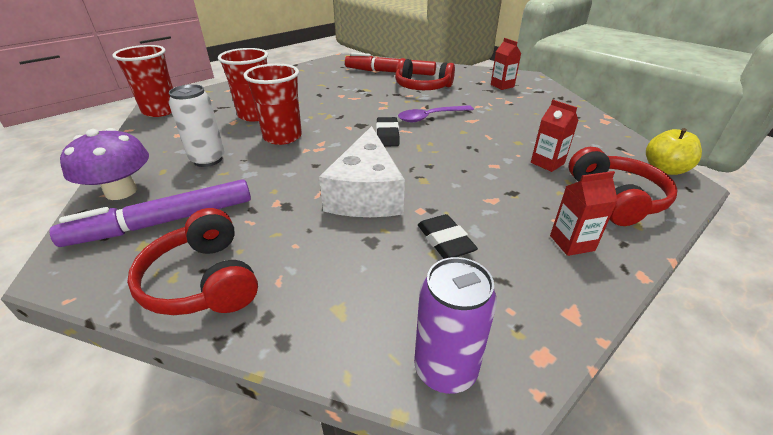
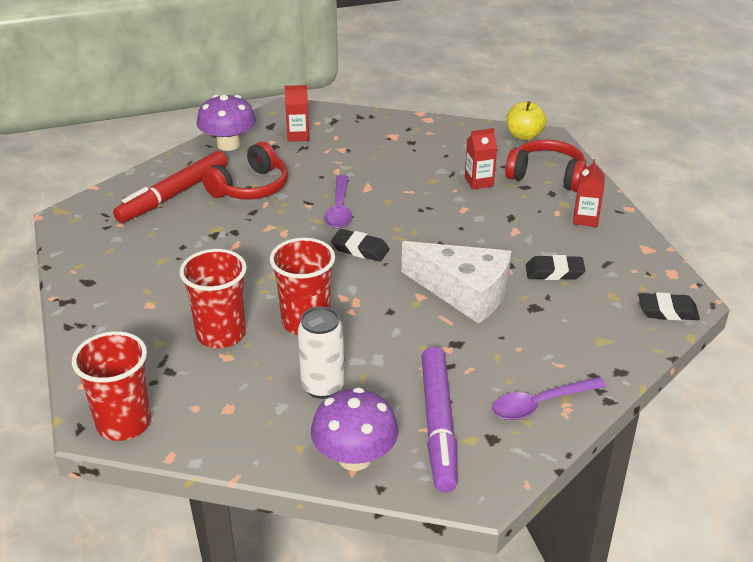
camera: 65 degrees left, 0 degrees up
red headphones [127,208,258,315] -> purple spoon [492,377,606,420]
purple can [414,257,497,394] -> black eraser [638,292,700,320]
none -> purple mushroom [196,95,256,151]

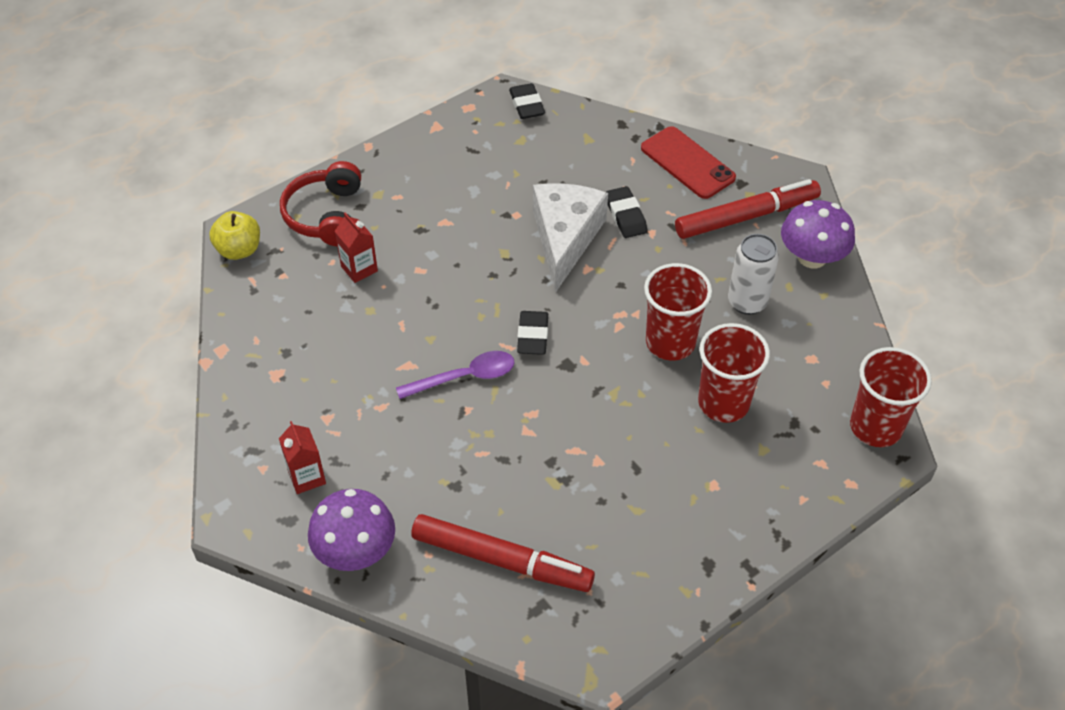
camera: 110 degrees left, 15 degrees up
red headphones [202,142,288,200] -> none
purple marker [421,347,458,492] -> red marker [675,179,821,239]
purple spoon [492,377,606,420] -> red phone [641,126,736,199]
black eraser [526,255,586,280] -> black eraser moved to [606,186,647,238]
red carton [573,159,605,227] -> none

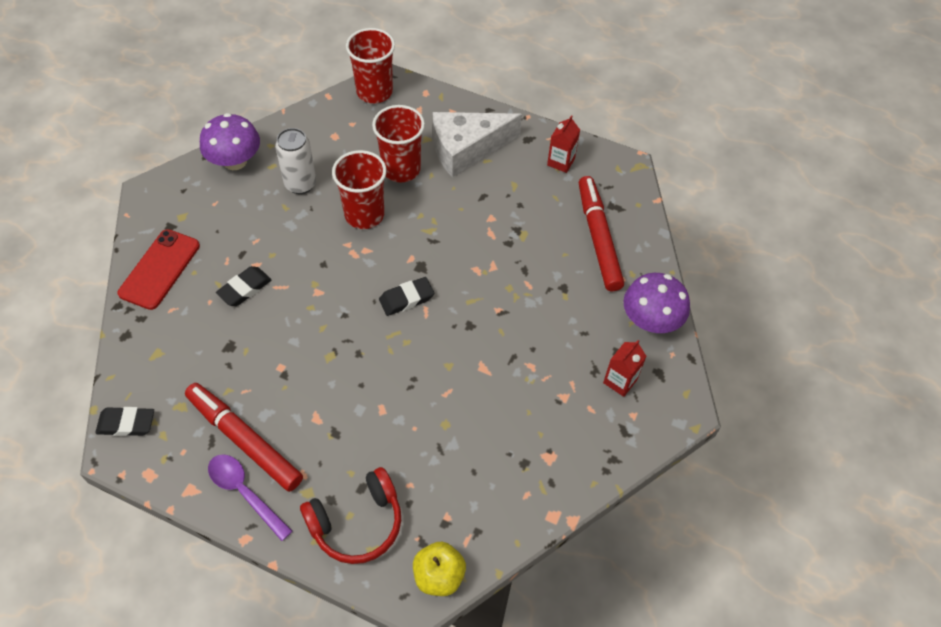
camera: 120 degrees left, 5 degrees up
red carton [335,213,378,283] -> red carton moved to [547,115,580,173]
purple spoon [396,351,515,399] -> purple spoon moved to [208,454,292,541]
black eraser [509,83,545,119] -> black eraser turned 45 degrees clockwise [95,407,154,436]
white cheese [533,183,608,292] -> white cheese moved to [433,112,522,177]
red marker [675,179,821,239] -> red marker moved to [185,383,303,492]

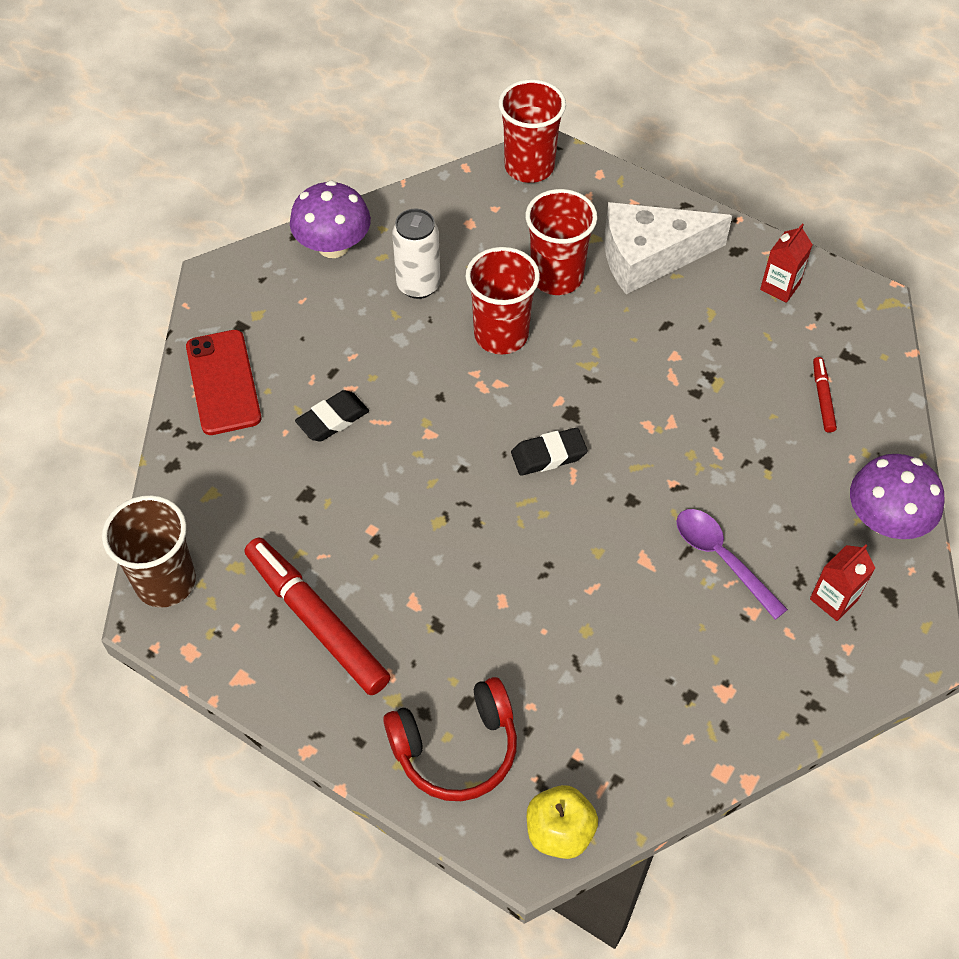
camera: 10 degrees right, 0 degrees up
black eraser [95,407,154,436] -> brown cup [102,495,196,608]
red phone [118,229,200,310] -> red phone turned 45 degrees counterclockwise [186,330,261,435]
purple spoon [208,454,292,541] -> purple spoon moved to [676,509,788,620]
red marker [579,176,624,291] -> red marker [813,357,837,433], size x0.46

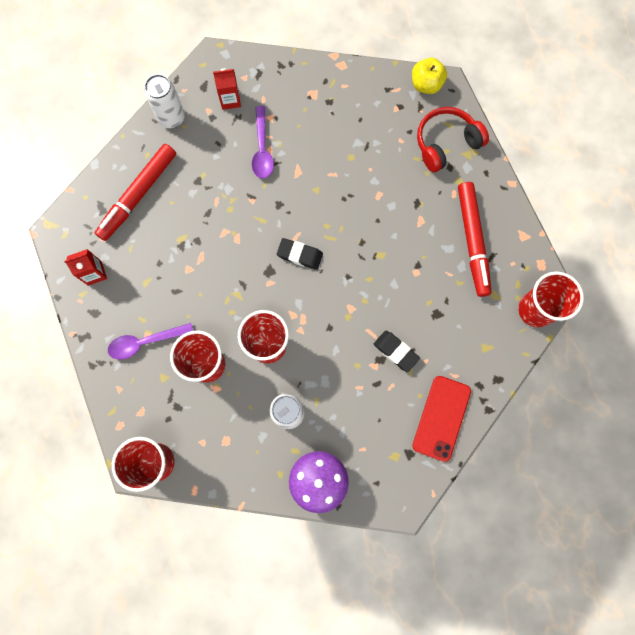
camera: 145 degrees left, 20 degrees up
brown cup [102,495,196,608] -> red cup [518,272,584,327]
black eraser [295,390,369,442] -> black eraser turned 45 degrees clockwise [374,331,420,372]
red headphones [383,677,517,801] -> red headphones turned 45 degrees counterclockwise [417,107,489,172]
white cheese [604,202,732,294] -> purple spoon [108,323,193,360]
red marker [813,357,837,433] -> red marker [95,144,176,241], size x2.17
purple mushroom [850,454,945,539] -> white can [145,74,185,128]

